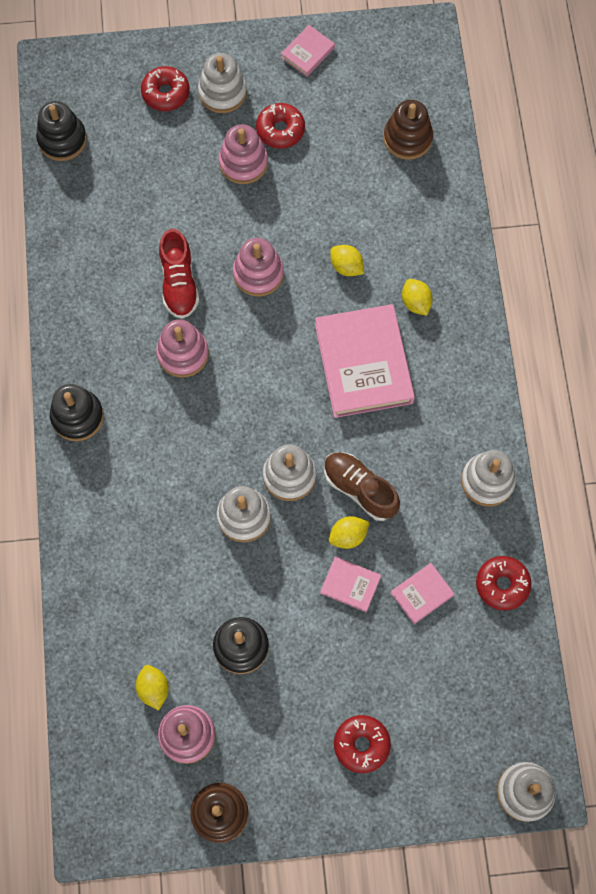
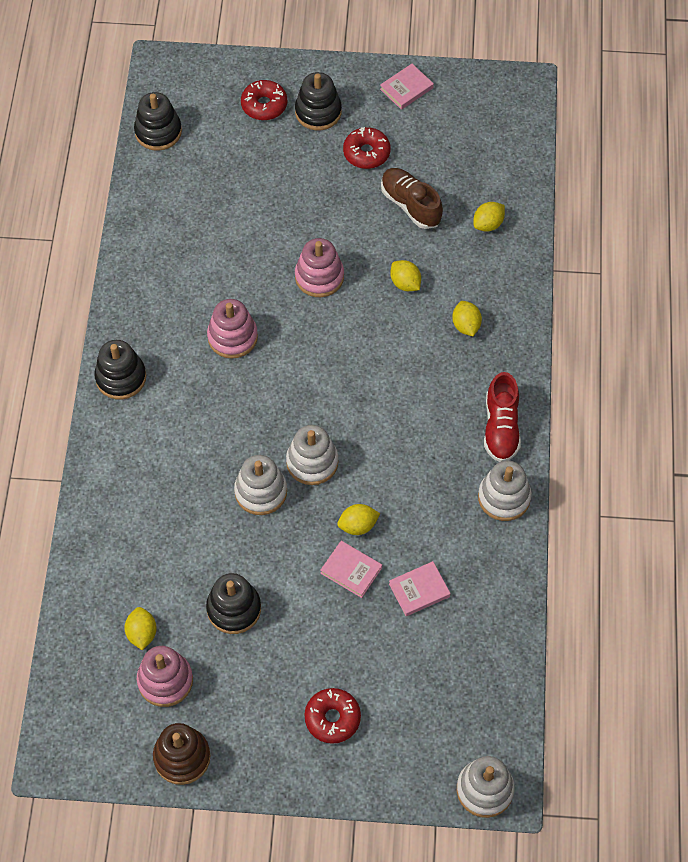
camera: 10 degrees right, 10 degrees down
red shoe [159,229,199,319] -> red shoe moved to [484,372,521,462]
white stacking toy [198,53,247,113] -> black stacking toy [295,72,342,130]
pink stacking toy [219,124,268,184] -> none
pink book [315,304,415,418] -> none
brown shoe [324,452,400,521] -> brown shoe moved to [381,168,443,229]
brown stacking toy [383,100,433,160] -> none
red donut [476,556,531,611] -> none
none -> yellow lemon [473,202,505,232]

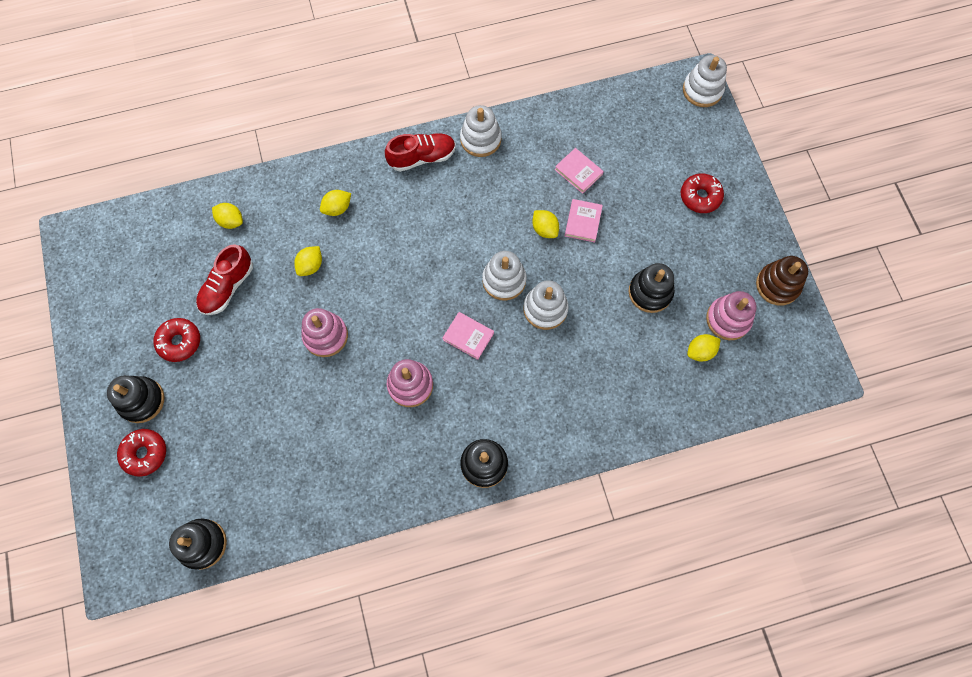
camera: 110 degrees left, 10 degrees up
pink book [380,64,434,110] -> pink book moved to [443,312,494,360]
brown shoe [381,168,443,229] -> red shoe [196,244,253,315]

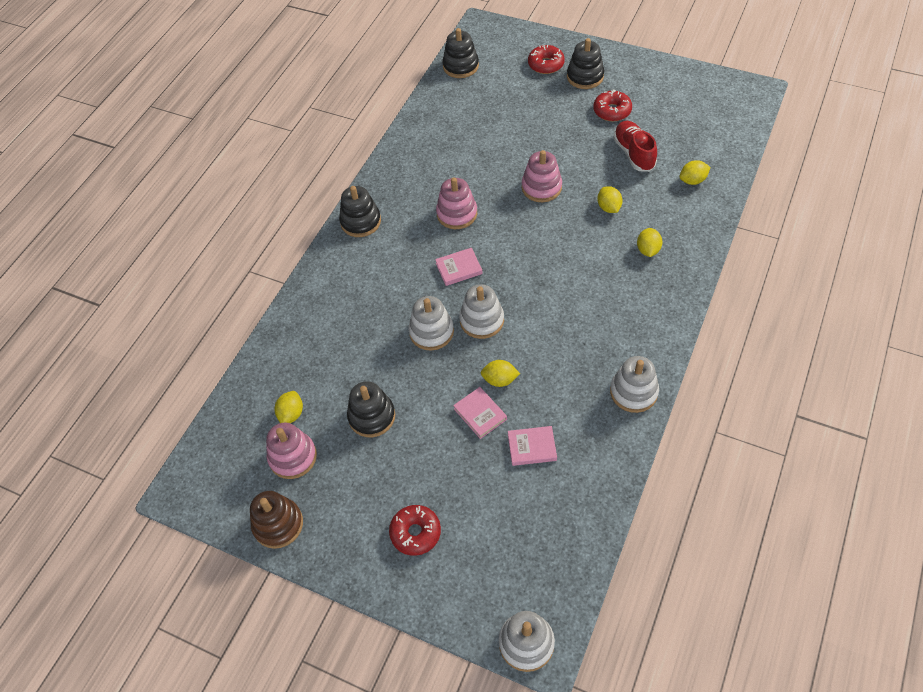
camera: 135 degrees right, 15 degrees down
red shoe [385,133,456,172] -> none

